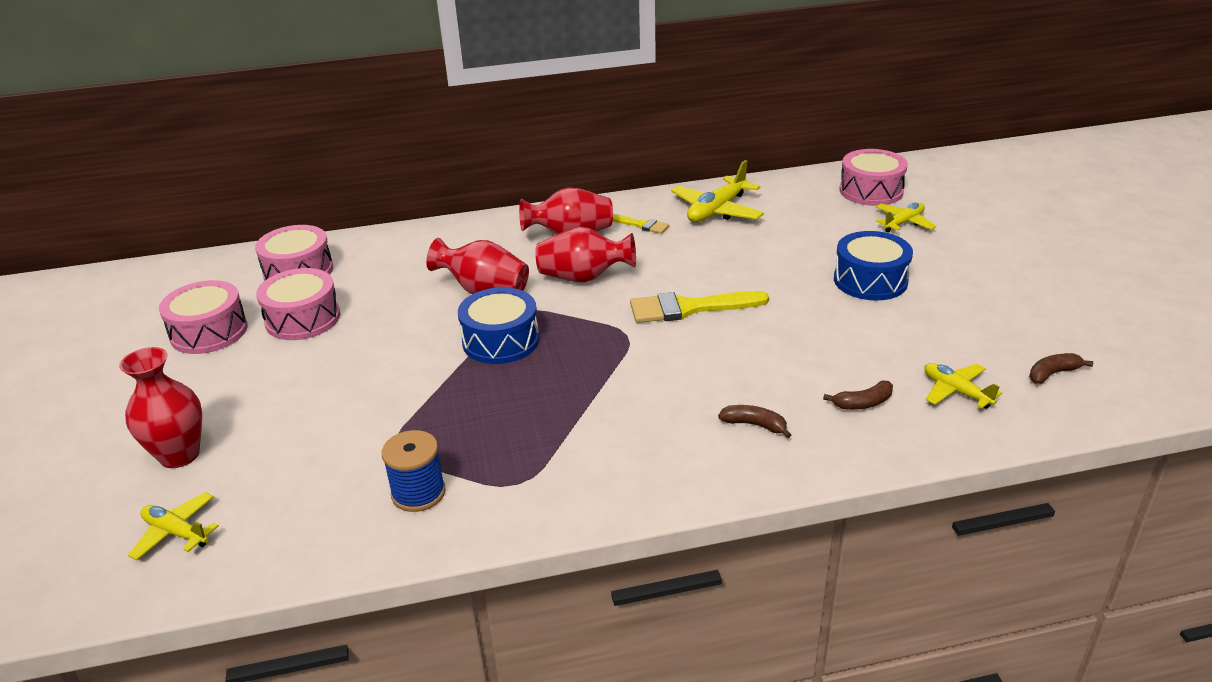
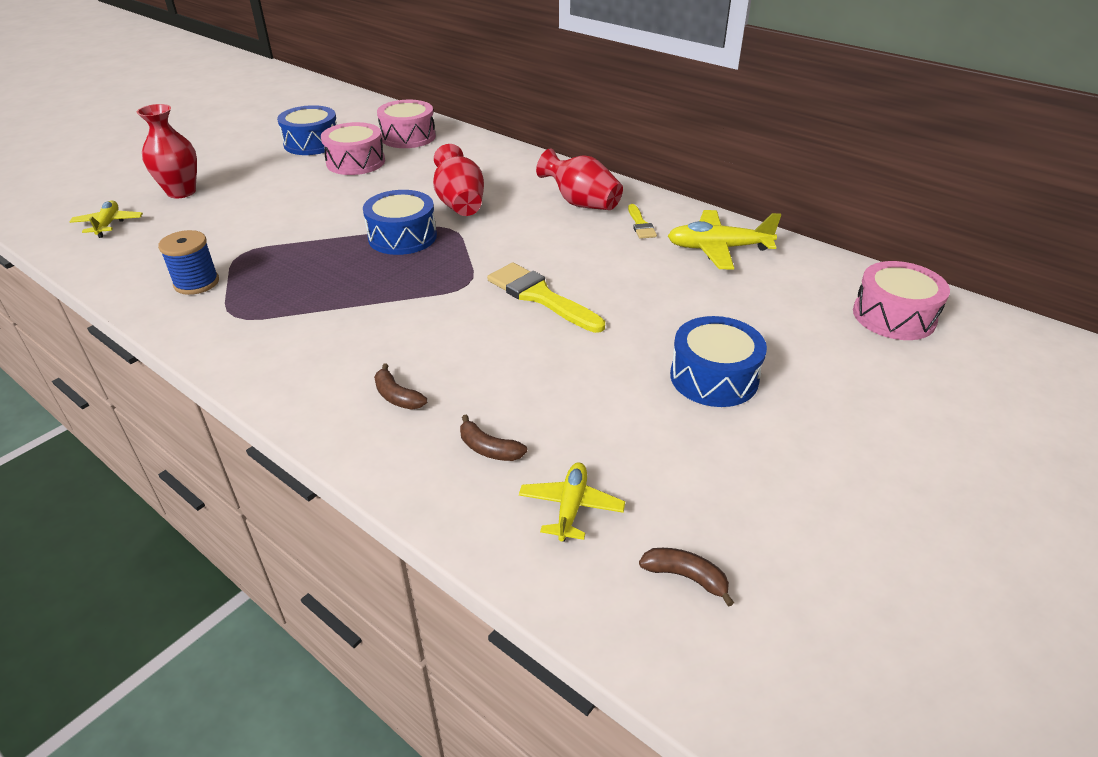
camera: 50 degrees right, 5 degrees up
pink drum [159,280,248,354] -> blue drum [277,105,337,155]
red vase [535,227,636,282] -> none
brown banana [718,405,791,438] -> brown banana turned 150 degrees clockwise [374,363,427,410]
yellow plane [876,203,937,233] -> none

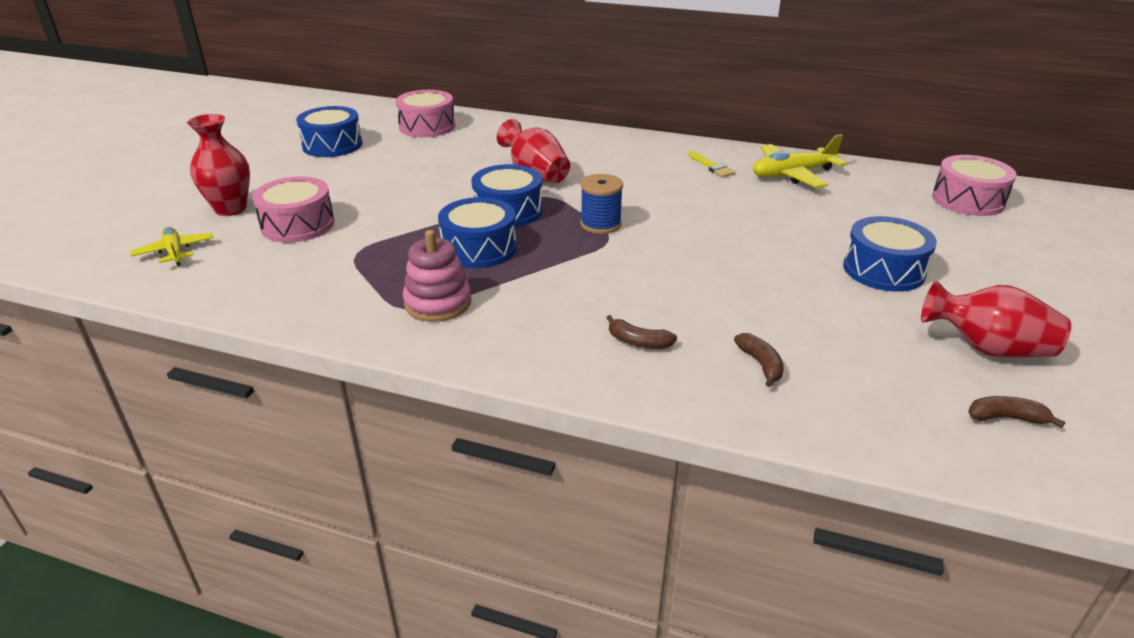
camera: 20 degrees left, 5 degrees down
blue spool [158,230,219,295] -> blue spool moved to [580,174,623,234]
pink drum [321,122,385,175] -> pink drum moved to [252,176,335,243]
brown banana [460,415,527,461] -> brown banana turned 120 degrees counterclockwise [734,333,784,387]
yellow brush [487,263,605,333] -> none
yellow plane [519,463,625,542] -> none
red vase [536,148,623,210] -> red vase moved to [921,281,1071,357]
none -> pink stacking toy [403,230,471,322]
none -> blue drum [438,197,517,268]

